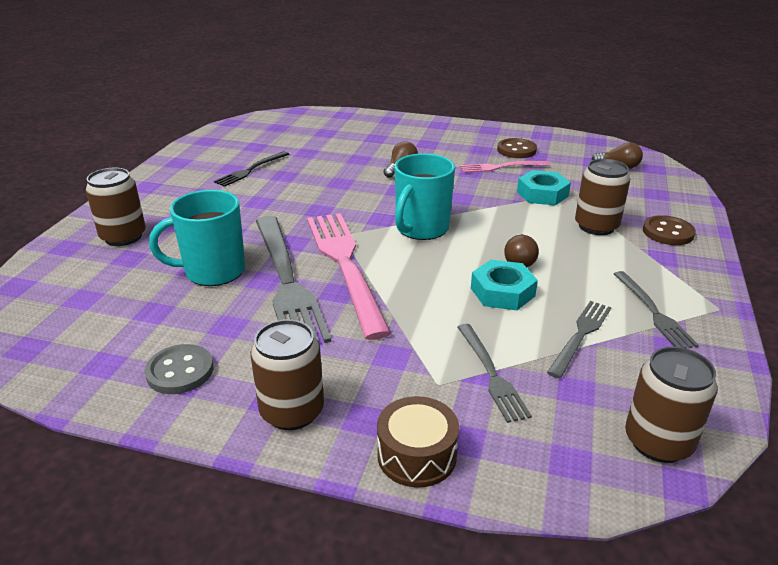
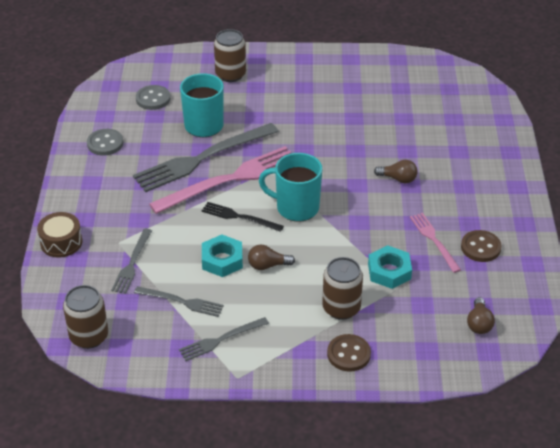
camera: 75 degrees right, 10 degrees up
black fork [214,151,289,187] -> black fork moved to [202,202,284,232]
brown can [251,320,324,430] -> none
grey fork [458,324,532,423] -> grey fork turned 45 degrees counterclockwise [111,229,152,294]
none -> grey button [136,85,170,110]

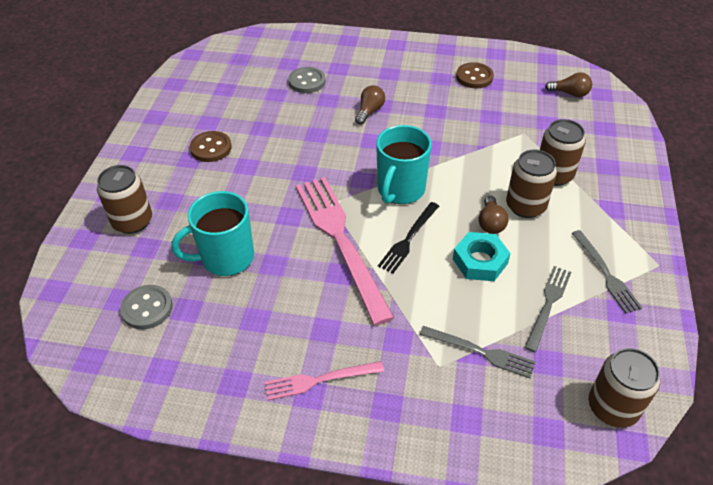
camera: 80 degrees left, 5 degrees up
brown drum [37,212,82,258] -> none
grey button [87,129,123,156] -> grey button moved to [288,67,326,93]
grey fork [133,123,279,192] -> none
brown button [327,334,371,372] -> brown button moved to [190,131,232,162]
turquoise nut [368,245,412,289] -> none
pink fork [410,213,461,273] -> pink fork moved to [264,361,384,401]
none -> brown can [506,149,557,218]

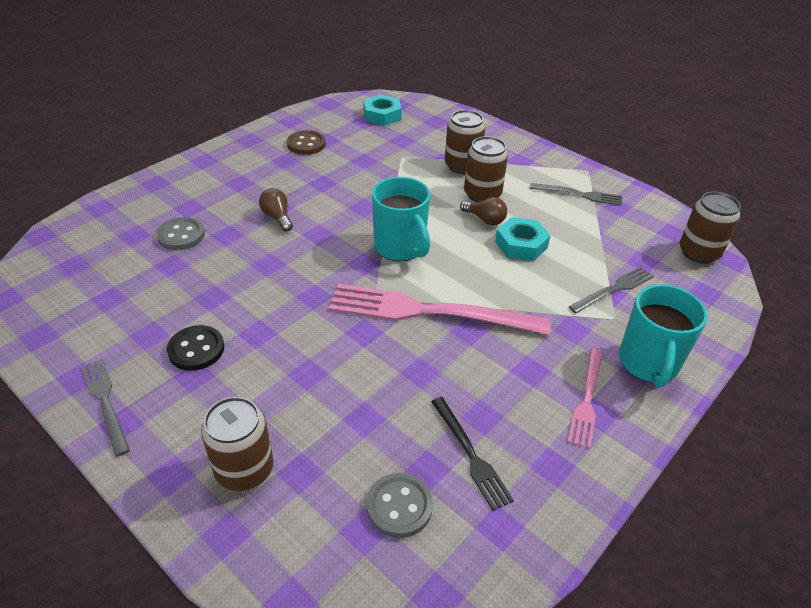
camera: 60 degrees left, 5 degrees down
turquoise mug [171,191,254,276] -> turquoise mug moved to [619,284,708,387]
brown button [190,131,232,162] -> black button [167,325,224,371]
black fork [378,202,439,273] -> black fork moved to [431,397,514,511]
grey fork [524,266,571,352] -> grey fork moved to [81,358,130,457]
brown light bulb [545,72,592,97] -> turquoise nut [363,94,402,126]

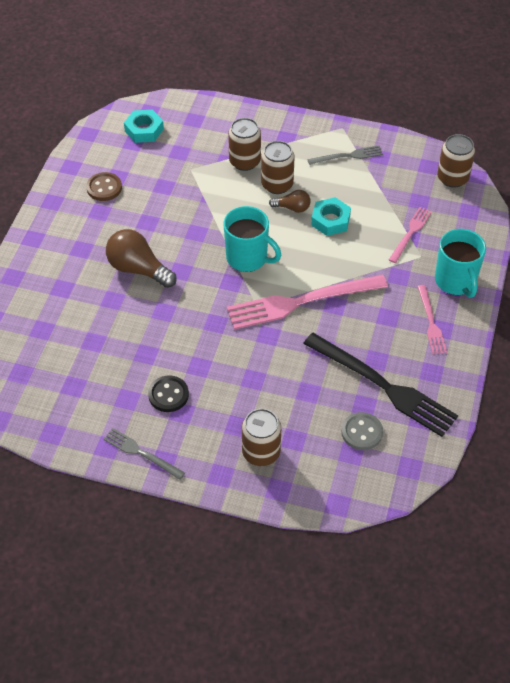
camera: 25 degrees left, 10 degrees up
grey button [156,217,205,250] -> none
brown light bulb [259,188,293,232] -> brown light bulb [106,229,177,288], size x1.81
black fork [431,397,514,511] -> black fork [303,333,458,437], size x1.95
grey fork [569,266,654,313] -> pink fork [389,207,432,263]

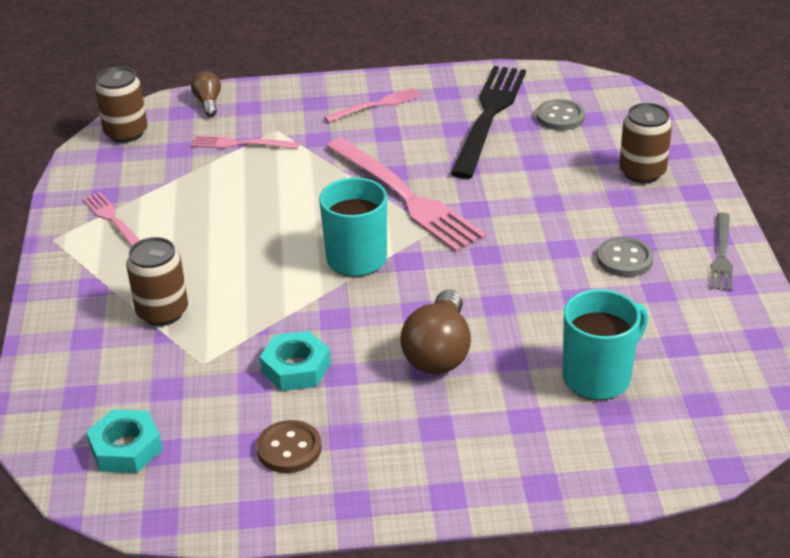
camera: 110 degrees left, 15 degrees down
black button [148,376,189,412] -> grey button [597,237,654,277]
brown can [261,141,294,194] -> none
brown light bulb [269,190,311,213] -> brown light bulb moved to [191,71,221,117]
grey fork [307,145,383,165] -> pink fork [83,192,140,247]
turquoise nut [311,197,351,236] -> turquoise nut moved to [260,331,331,391]
turquoise mug [435,229,486,298] -> turquoise mug moved to [562,289,648,400]

